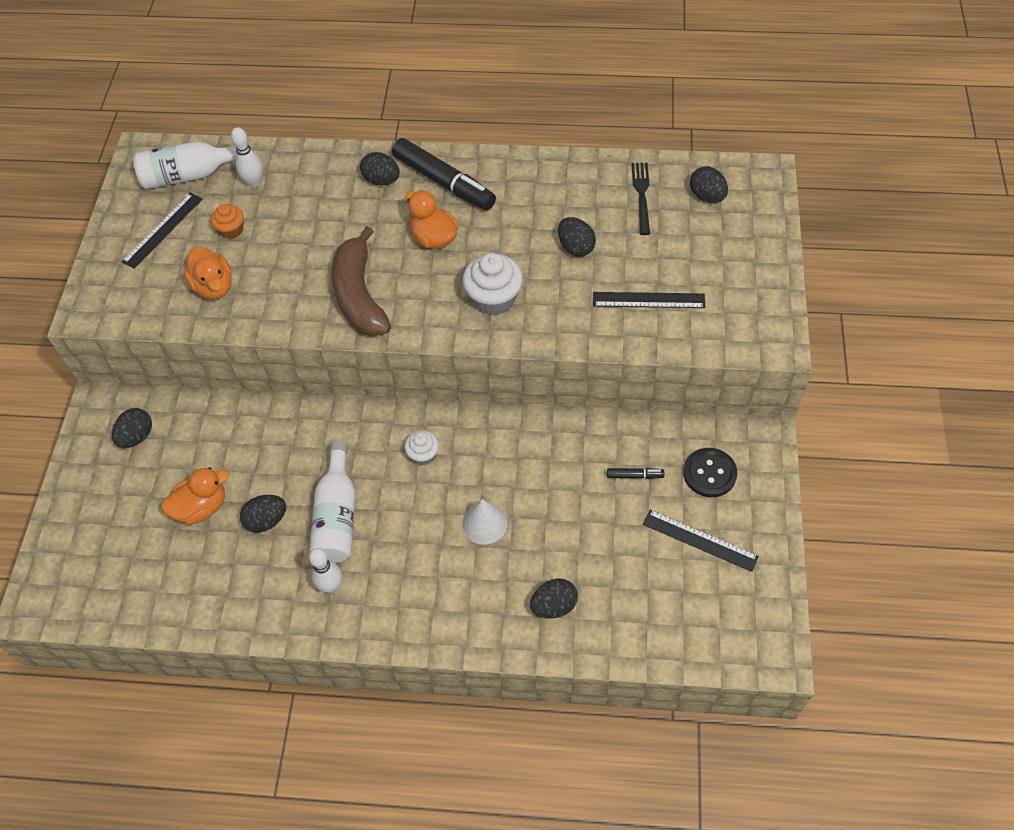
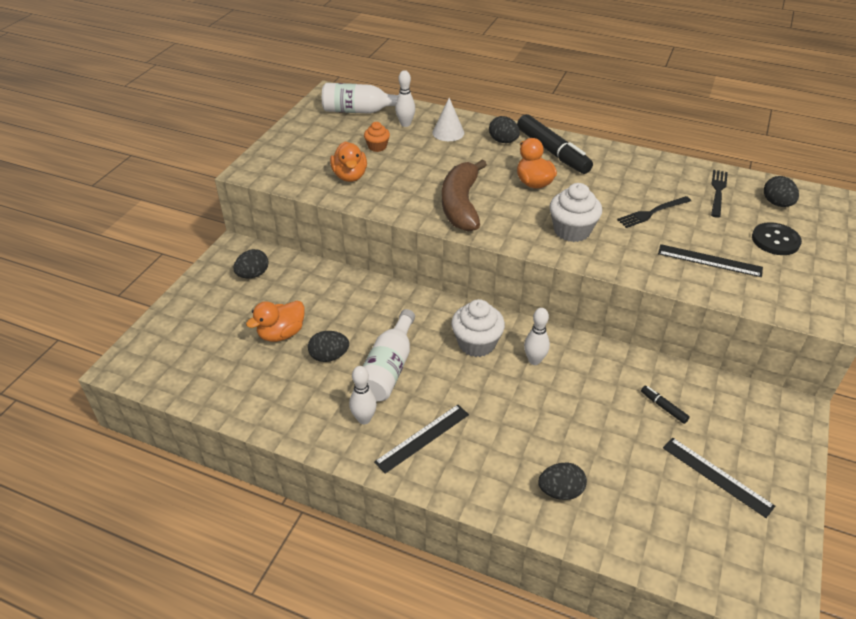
camera: 15 degrees right, 15 degrees down
black ruler [122,193,202,269] -> black ruler moved to [374,404,469,474]
orange duck [161,467,229,525] -> orange duck turned 150 degrees clockwise [246,301,305,342]
white cupcake [405,431,439,465] -> white cupcake [451,299,505,357], size x1.73
white cone [462,499,507,544] -> white cone moved to [432,98,464,141]
black egg [558,217,596,257] -> black fork [617,196,691,228]
black marker [607,468,664,479] -> black marker turned 150 degrees counterclockwise [641,386,690,424]
black button [683,448,738,497] -> black button moved to [752,222,802,255]
none -> white bowling pin [524,308,550,365]

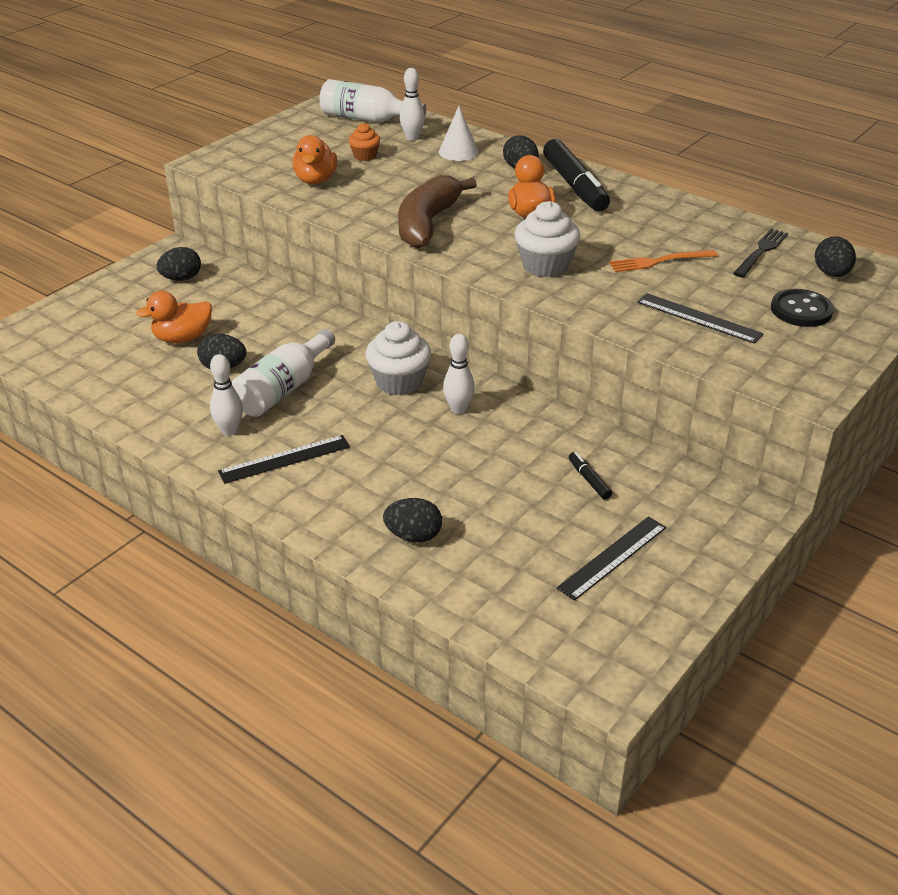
camera: 15 degrees right, 5 degrees down
black fork [617,196,691,228] -> orange fork [609,250,718,272]
black ruler [663,438,775,518] -> black ruler turned 75 degrees clockwise [557,516,666,601]

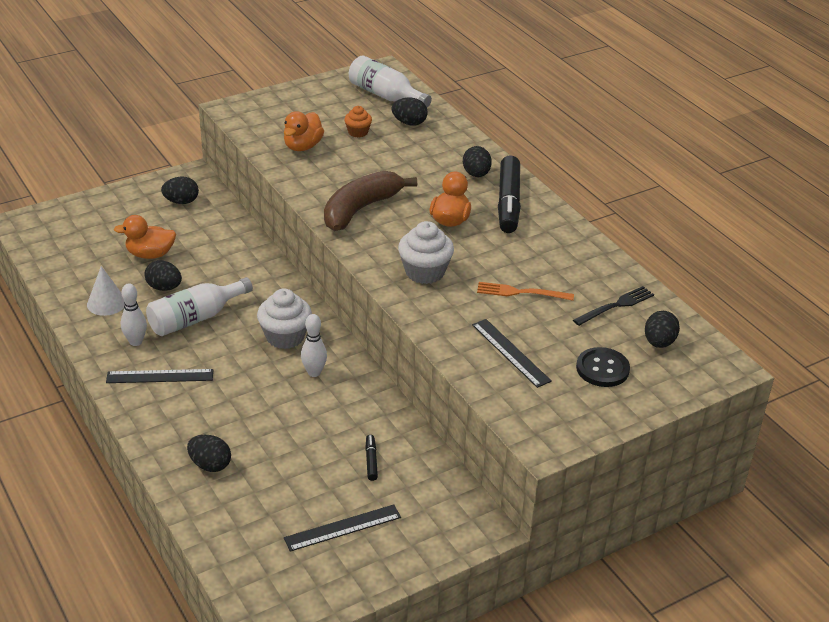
camera: 20 degrees right, 0 degrees up
white bowling pin [400,68,425,141] -> black egg [391,98,428,126]
white cone [439,106,479,161] -> white cone moved to [87,266,125,316]

